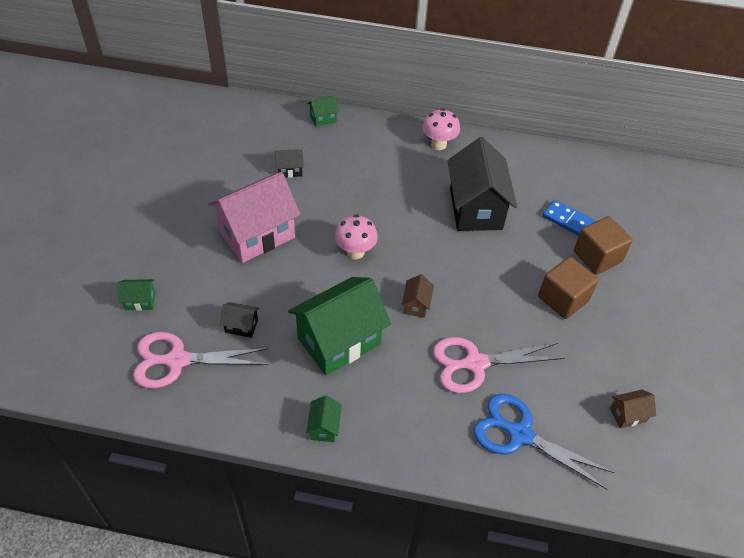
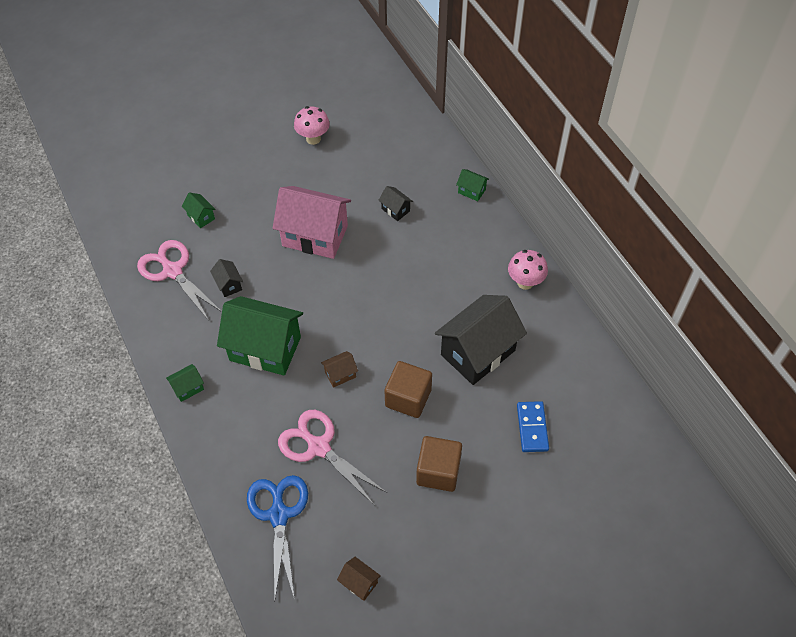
camera: 55 degrees right, 5 degrees up
pink mushroom [335,214,378,259] -> pink mushroom moved to [294,106,330,145]
brown cube [574,216,633,275] -> brown cube moved to [385,361,432,418]

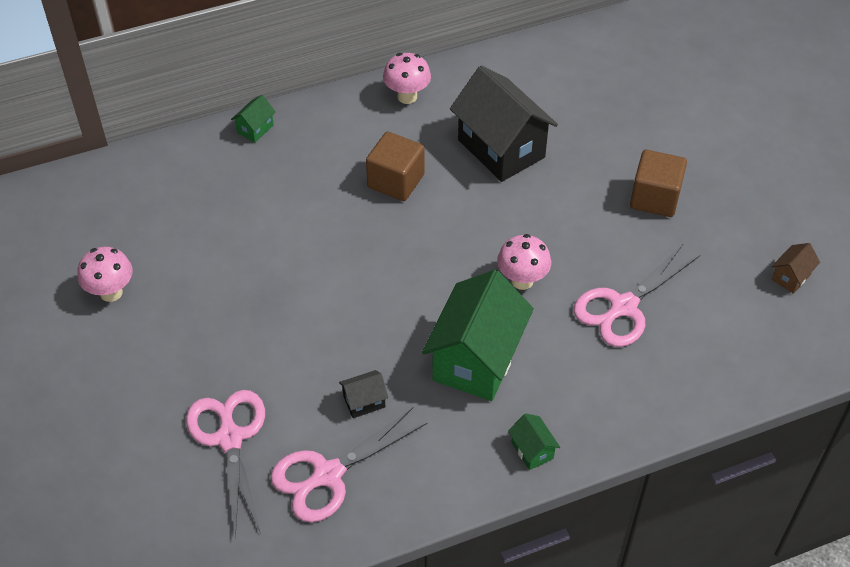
camera: 85 degrees left, 5 degrees down
green house [182,192,216,228] -> pink scissors [186,390,265,539]
blue scissors [247,475,308,601] -> none
pink house [273,186,351,259] -> none
brown house [321,351,358,388] -> pink mushroom [497,234,551,290]
black house [378,186,413,221] -> none
brown cube [385,361,432,418] -> brown cube moved to [366,131,425,201]
blue domino [517,401,549,452] -> none

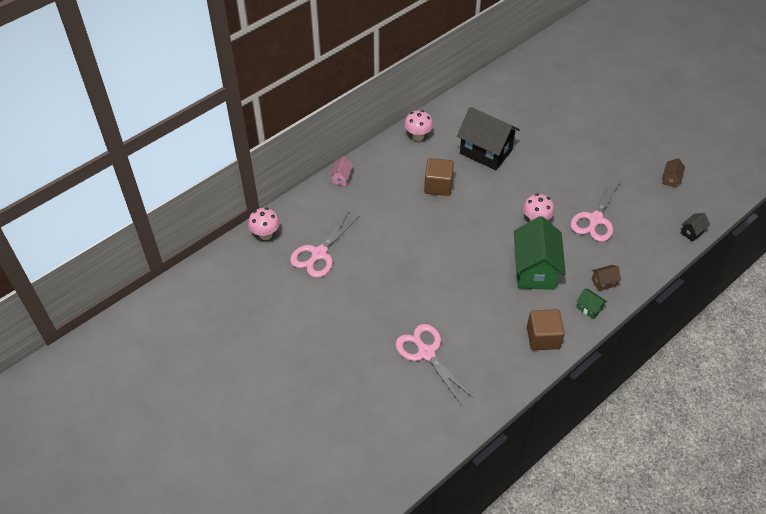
camera: 20 degrees left, 0 degrees up
pink mushroom [78,247,133,302] -> pink mushroom moved to [248,208,280,240]
green house [231,95,276,142] -> pink house [330,157,353,186]
pink scissors [271,408,427,522] -> pink scissors moved to [290,212,360,278]
black house [339,370,388,418] -> black house moved to [680,213,710,242]
brown cube [630,150,687,217] -> brown cube moved to [527,309,565,350]
none -> brown house [592,265,621,291]

